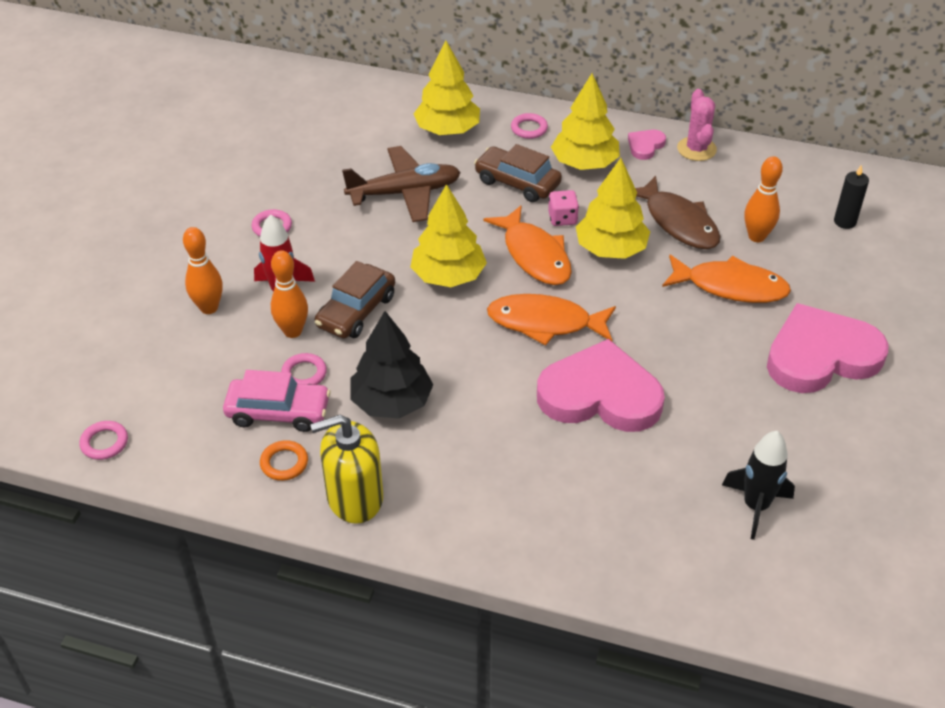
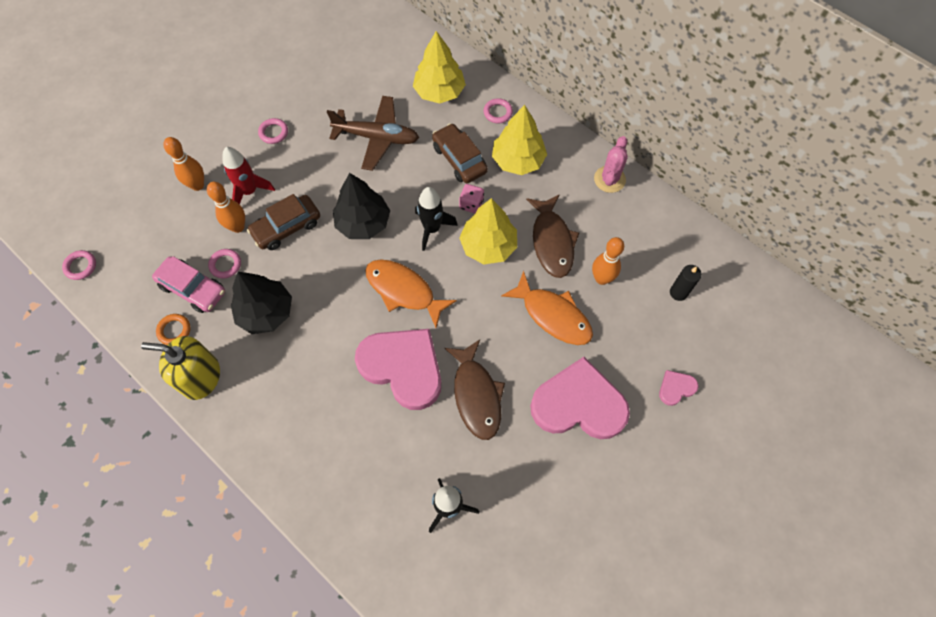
camera: 25 degrees right, 20 degrees up
yellow tree [410,184,487,287] -> black tree [333,173,390,239]
orange fish [483,205,572,285] -> black rocket [415,187,458,251]
pink heart [628,130,666,160] -> pink heart moved to [659,370,698,406]
none -> brown fish [444,340,505,440]

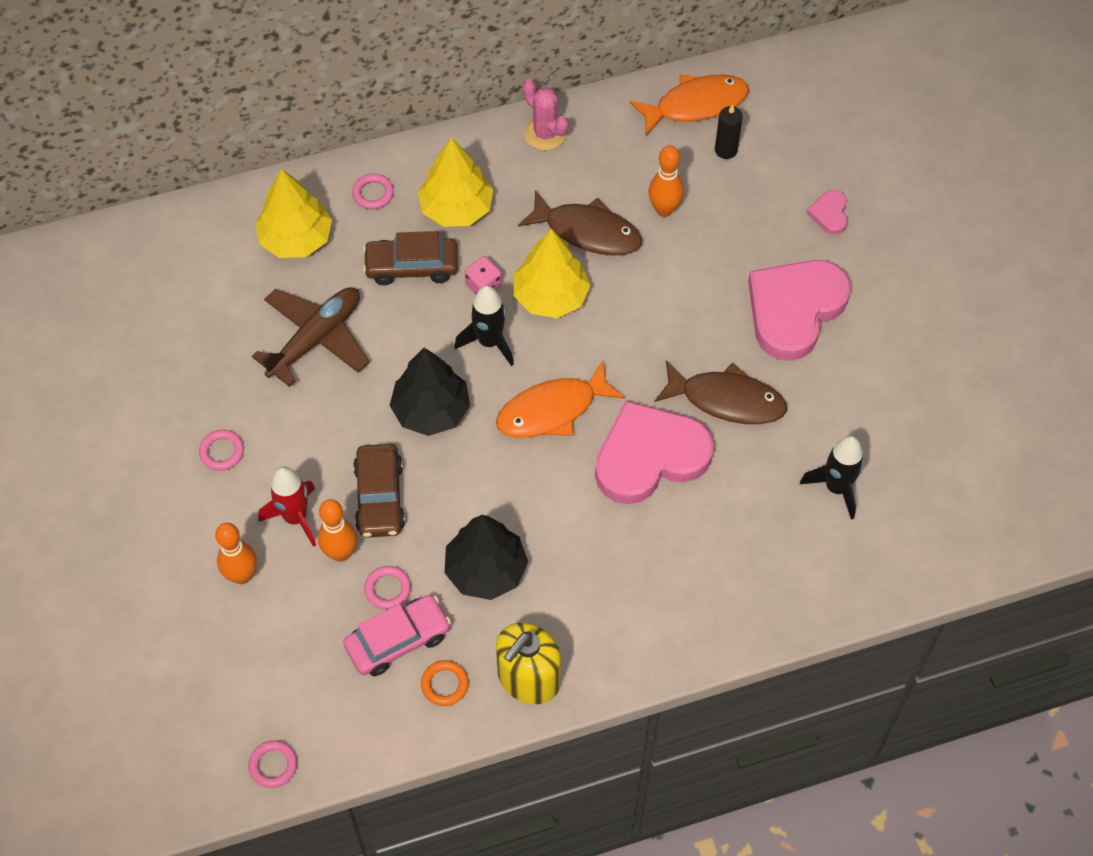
camera: 60 degrees left, 5 degrees down
orange fish [501,271,593,345] -> orange fish moved to [630,74,749,136]

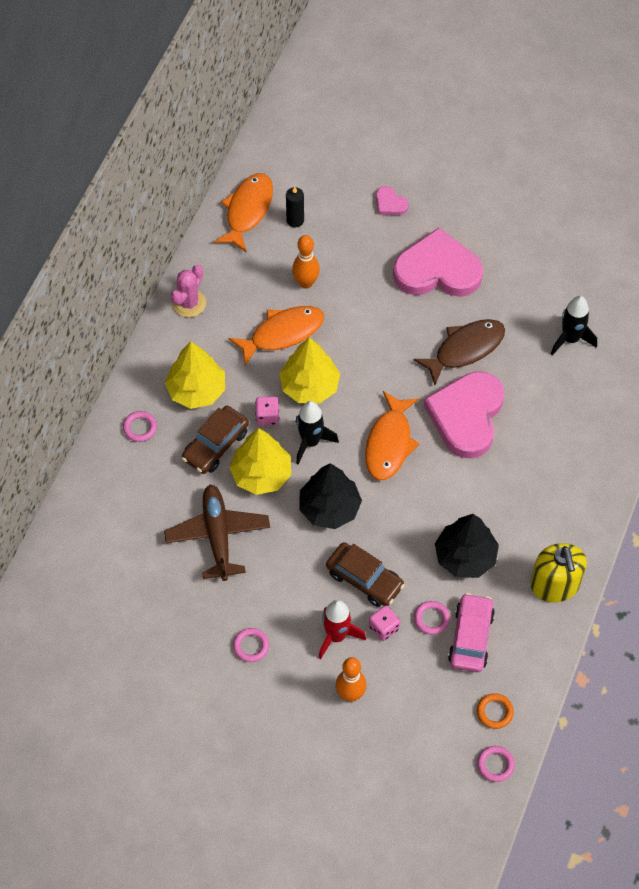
camera: 50 degrees left, 0 degrees up
yellow tree [255,169,332,258] -> yellow tree moved to [229,428,291,495]
orange bowling pin [318,499,357,562] -> pink dice [369,605,400,641]
orange ring [421,660,469,706] -> orange ring moved to [477,693,514,729]
brown fish [518,190,642,256] -> orange fish [229,306,324,366]
pink cactus [522,79,569,150] -> pink cactus turned 60 degrees counterclockwise [171,265,206,317]
pink heart [748,260,851,361] -> pink heart turned 105 degrees clockwise [393,228,483,297]

